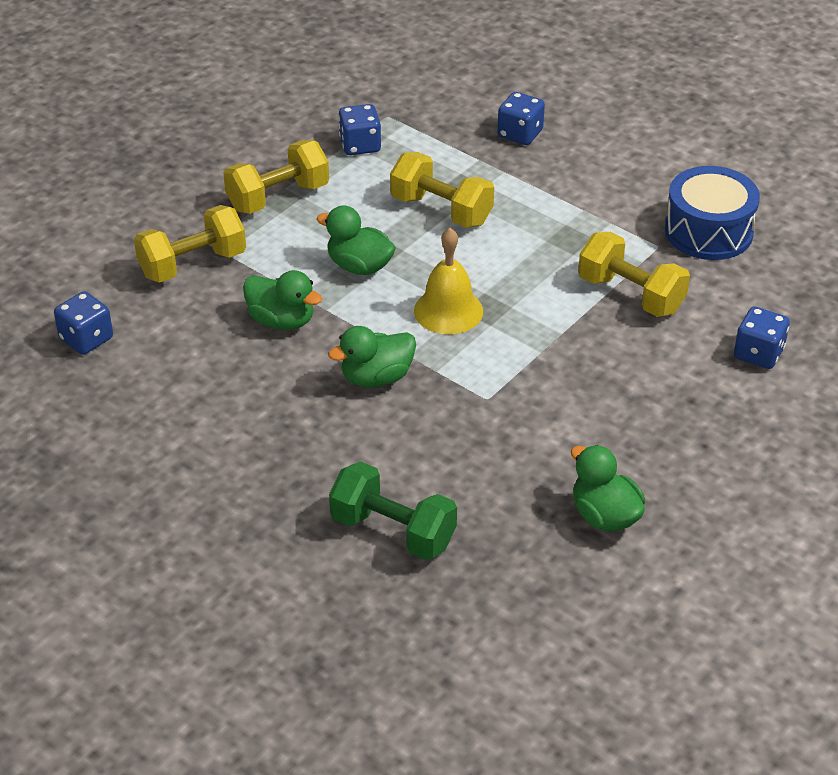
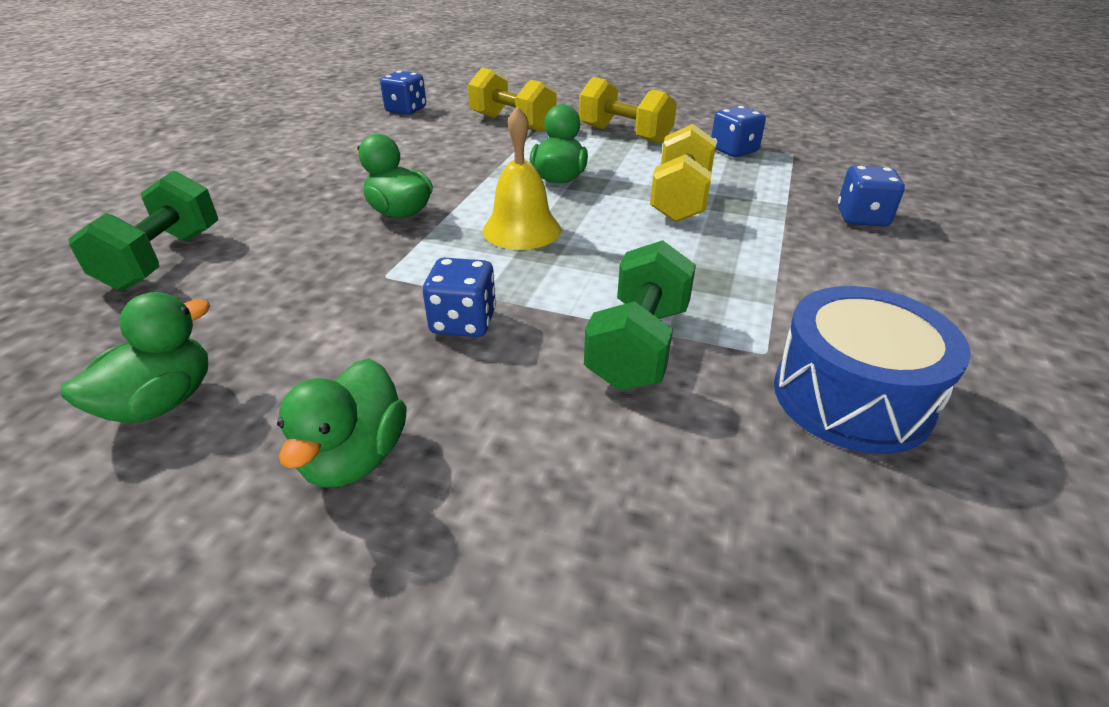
camera: 70 degrees right, 5 degrees down
green duck [243,270,322,330] -> green duck moved to [277,358,407,487]
yellow dumbbell [578,232,690,317] -> green dumbbell [584,240,696,390]
blue dice [734,307,790,369] -> blue dice moved to [423,258,496,337]

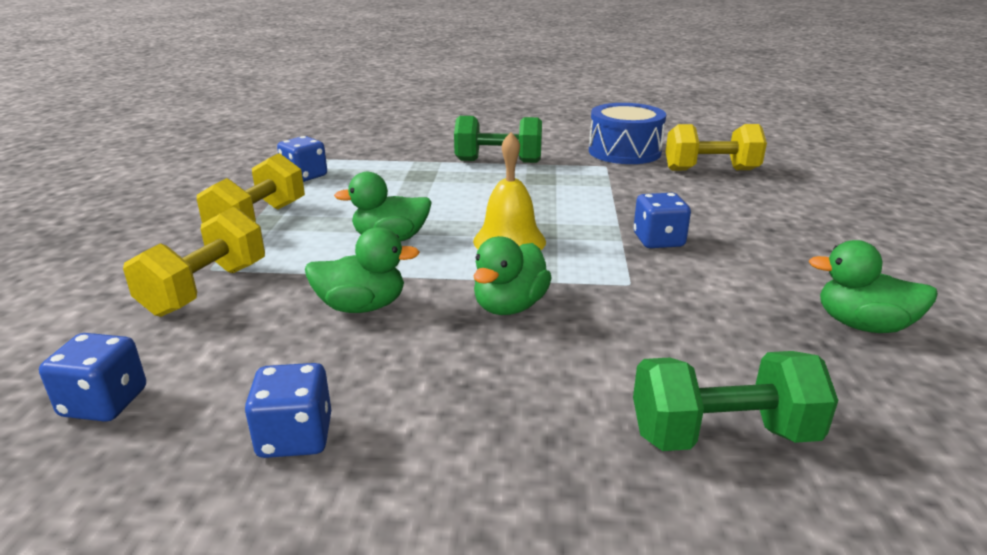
camera: 105 degrees left, 10 degrees down
green duck [277,358,407,487] -> green duck moved to [305,227,420,313]
green dumbbell [584,240,696,390] -> green dumbbell moved to [454,116,542,163]
yellow dumbbell [650,124,716,222] -> yellow dumbbell moved to [666,124,767,171]
blue dice [838,165,905,226] -> blue dice moved to [245,363,331,458]

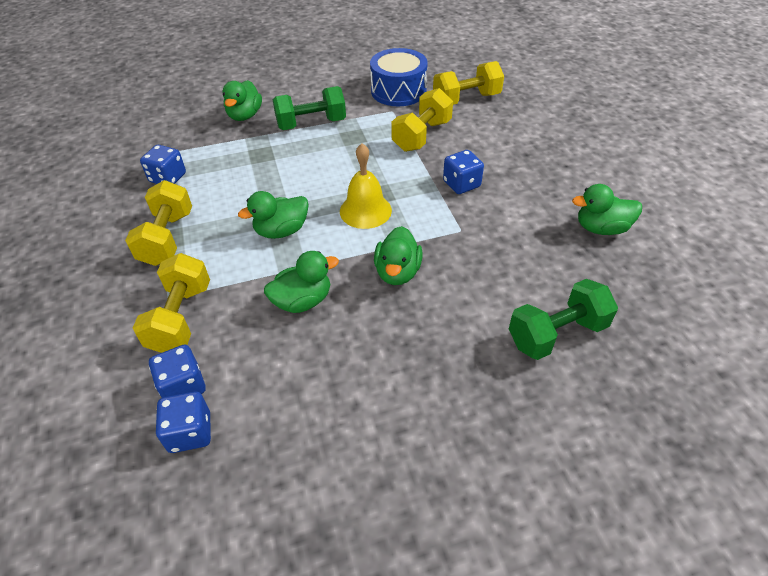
camera: 20 degrees left, 20 degrees up
blue dice [245,363,331,458] -> blue dice moved to [149,345,206,398]
none -> green duck [222,80,262,121]
none -> yellow dumbbell [391,88,453,152]

